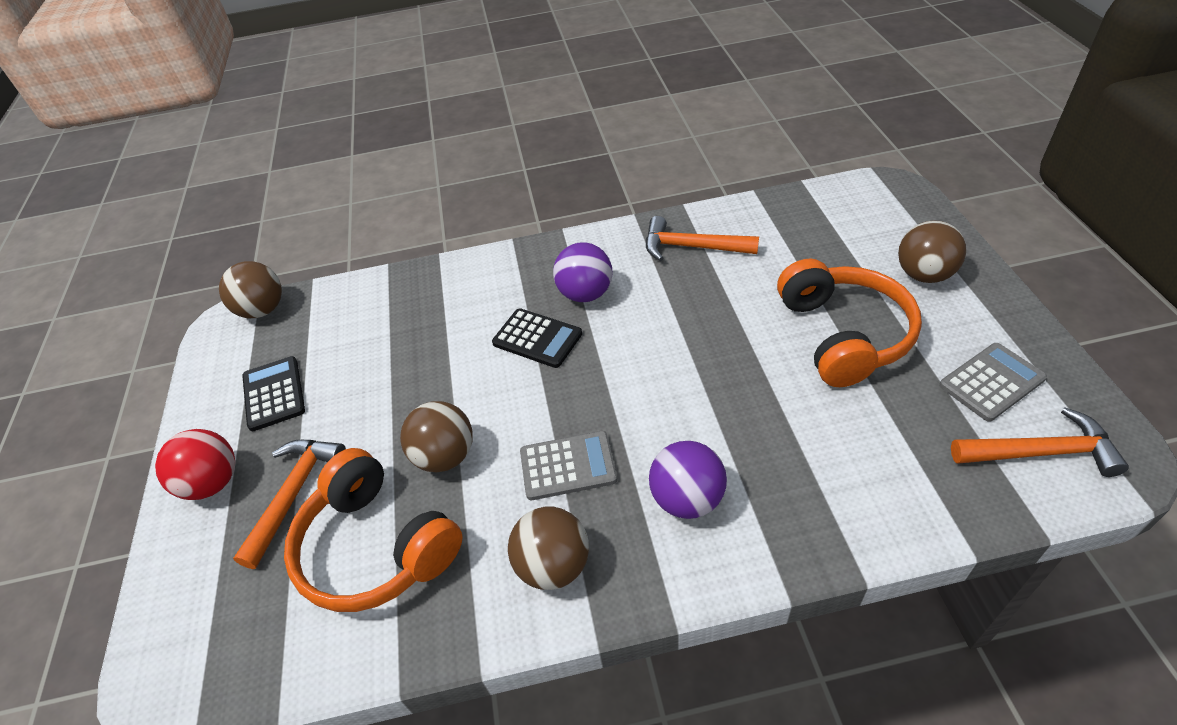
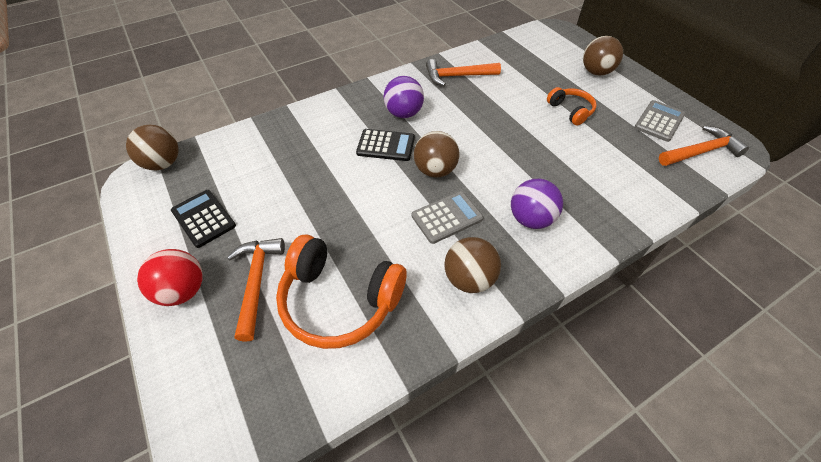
camera: 25 degrees left, 5 degrees up
brown ball [400,401,473,472] -> brown ball moved to [414,131,460,177]
orange headphones [777,259,922,387] -> orange headphones [547,87,597,126], size x0.54

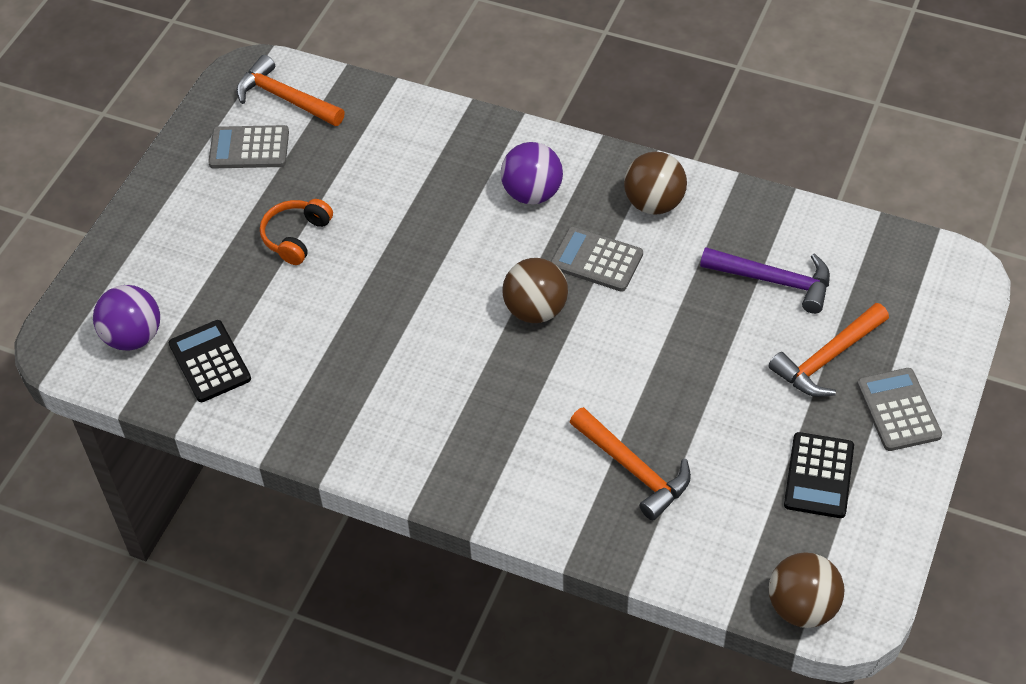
camera: 125 degrees left, 0 degrees up
red ball [137,249,203,306] -> grey calculator [857,368,942,451]
orange headphones [276,235,407,349] -> purple hammer [700,247,830,314]
black calculator [356,129,415,161] -> black calculator moved to [169,320,251,402]
purple ball [384,76,424,118] -> purple ball moved to [93,285,160,351]
orange hammer [426,59,501,86] -> orange hammer moved to [570,407,691,520]
brown ball [583,36,623,75] -> none

